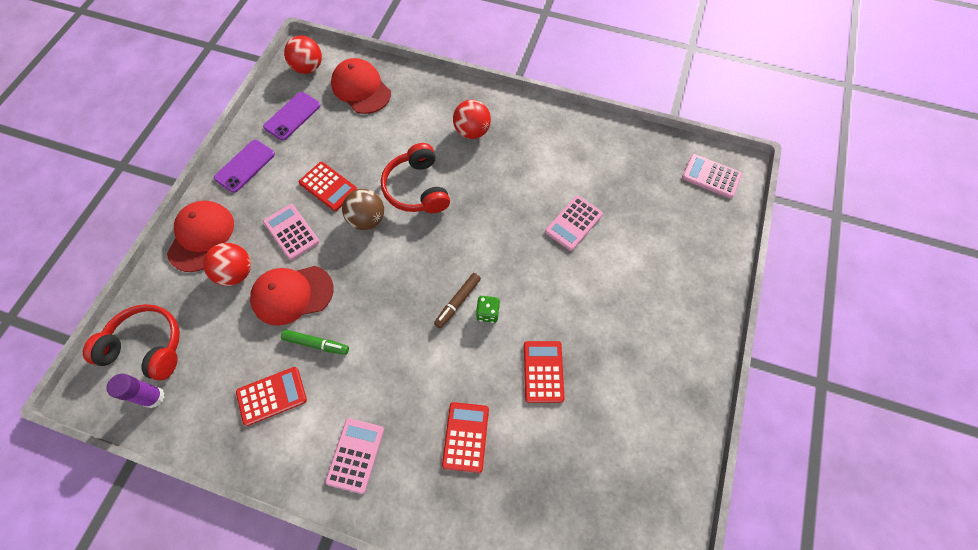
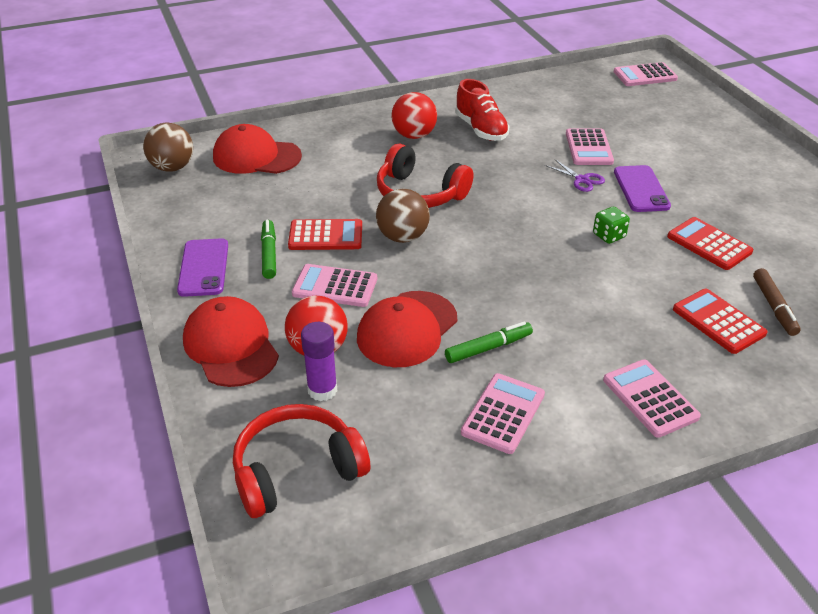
camera: 40 degrees left, 25 degrees down
purple glue stick [106,374,165,408] -> purple glue stick moved to [301,322,337,401]
red calculator [236,367,307,426] -> pink calculator [461,373,545,454]
purple phone [263,92,321,140] -> purple phone moved to [614,165,671,212]
red ball [284,35,322,74] -> brown ball [143,123,193,172]
brown marker [434,273,481,329] -> brown marker moved to [753,268,801,336]
none -> green marker [261,220,276,279]
none -> red shoe [455,79,510,141]
none -> purple scissors [545,159,605,192]

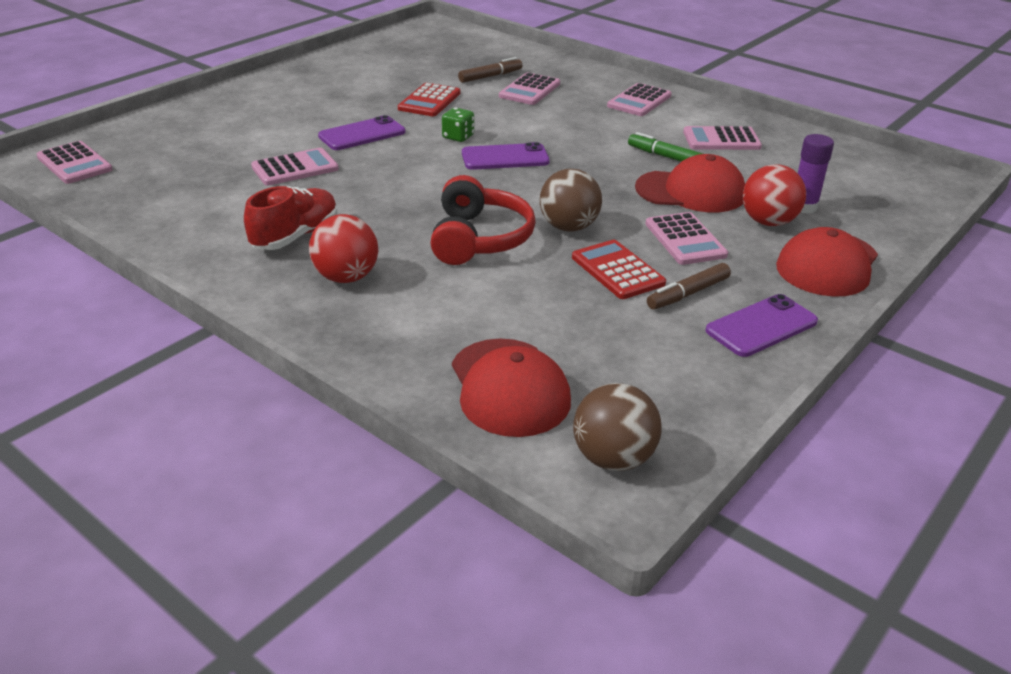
camera: 120 degrees left, 5 degrees down
red headphones [233,404,370,518] -> none
green marker [261,220,276,279] -> brown marker [647,263,731,309]
purple scissors [545,159,605,192] -> none
red calculator [673,289,767,354] -> pink calculator [499,72,560,105]
none -> purple phone [462,142,550,170]

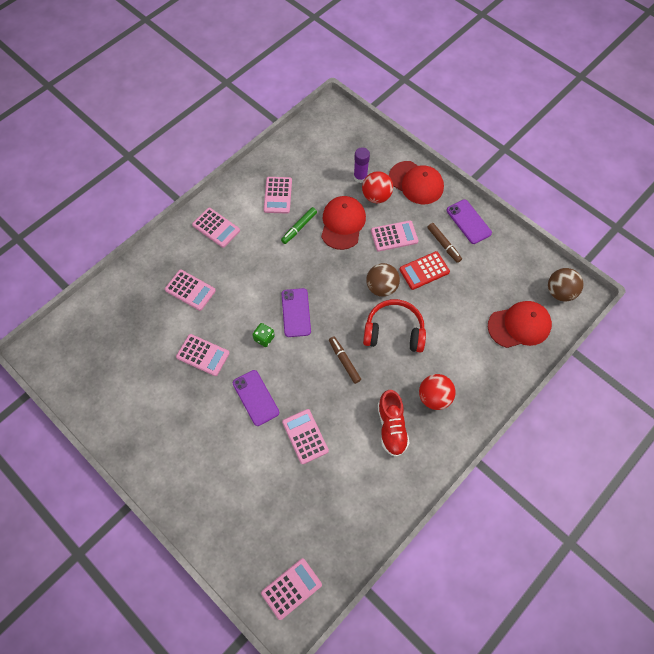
camera: 85 degrees left, 30 degrees up
red shoe [244,186,338,250] -> red shoe turned 135 degrees counterclockwise [378,390,409,457]
red calculator [398,83,460,116] -> pink calculator [176,334,230,376]
brown marker [458,57,522,83] -> brown marker moved to [329,336,361,384]

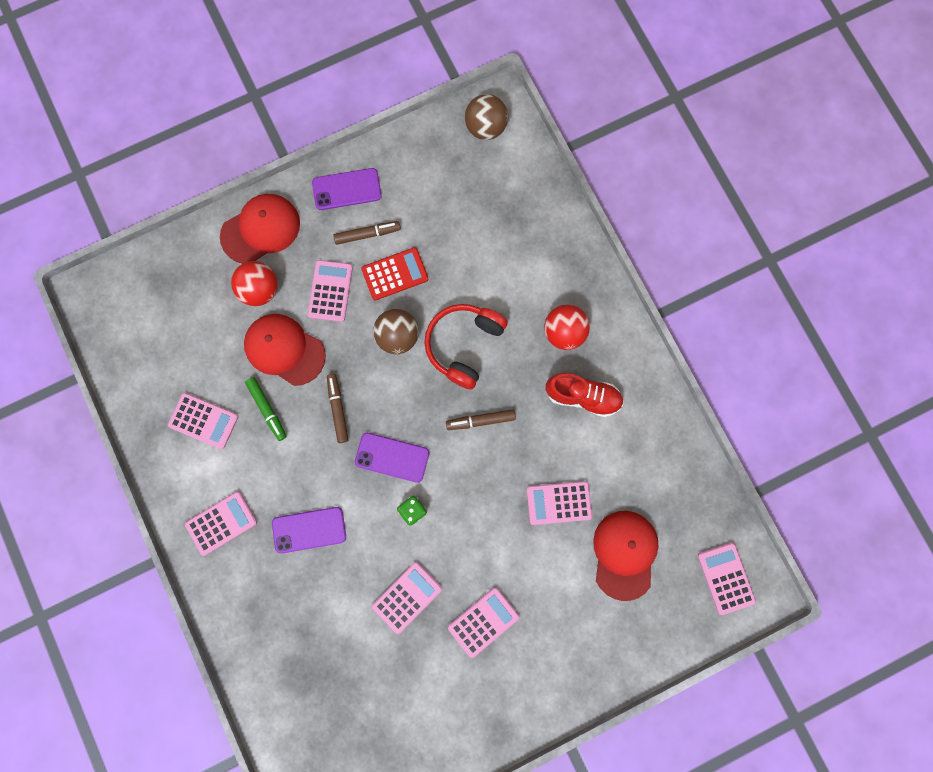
camera: 70 degrees left, 15 degrees up
pink calculator [165,270,216,311] -> pink calculator moved to [448,587,520,658]
purple phone [233,370,279,426] -> purple phone moved to [272,507,346,554]
purple glue stick [354,147,370,183] -> none
red calculator [399,251,450,290] -> red calculator turned 105 degrees counterclockwise [361,247,428,300]
red cap [488,301,552,348] -> red cap moved to [593,511,659,601]
none -> brown marker [327,374,349,443]

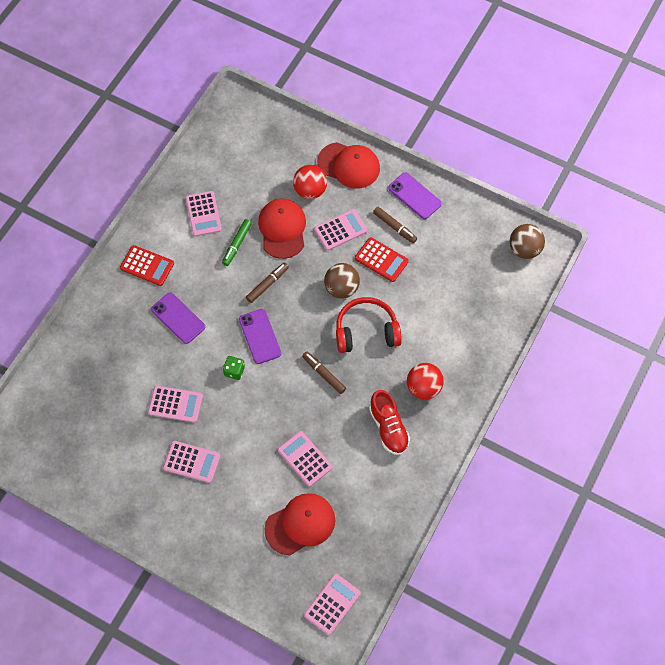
camera: 55 degrees right, 15 degrees down
pink calculator [185,491,257,556] -> red calculator [120,245,174,286]

